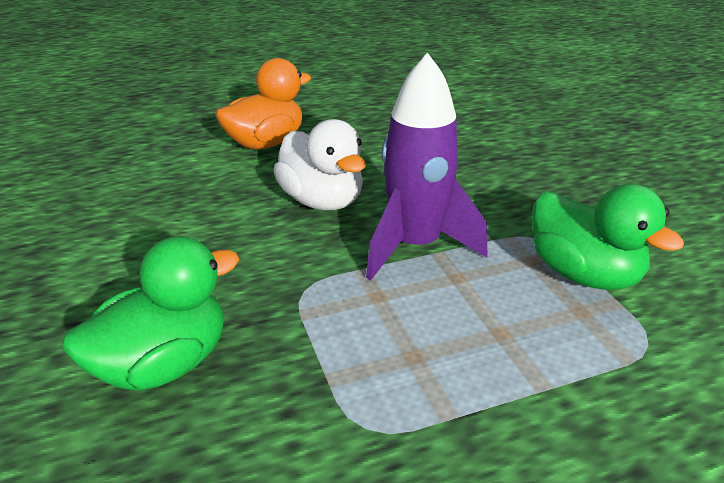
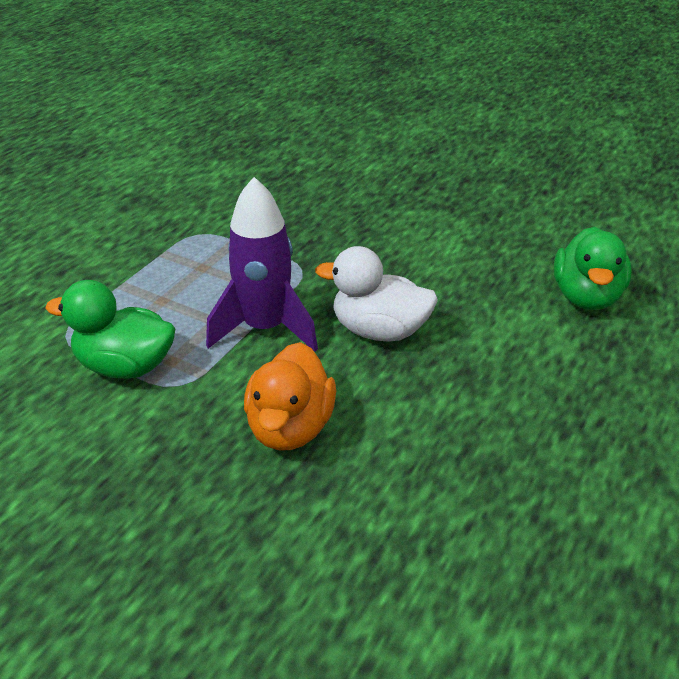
camera: 140 degrees right, 5 degrees up
green duck [62,236,240,391] -> green duck moved to [554,227,631,310]
orange duck [215,58,311,149] -> orange duck moved to [244,342,336,451]

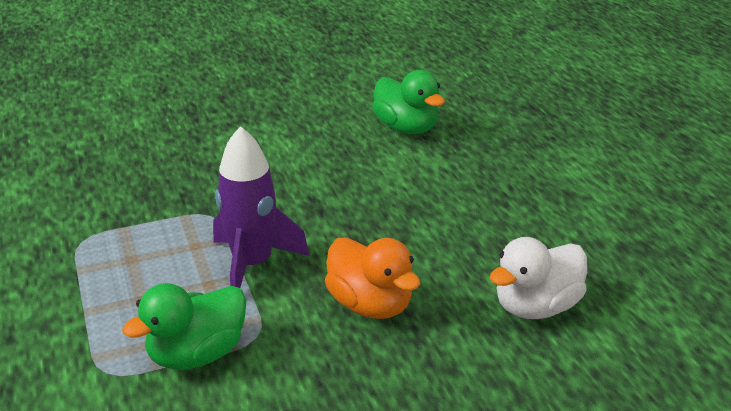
camera: 50 degrees left, 5 degrees down
white duck [315,246,438,342] -> white duck moved to [489,237,587,319]

